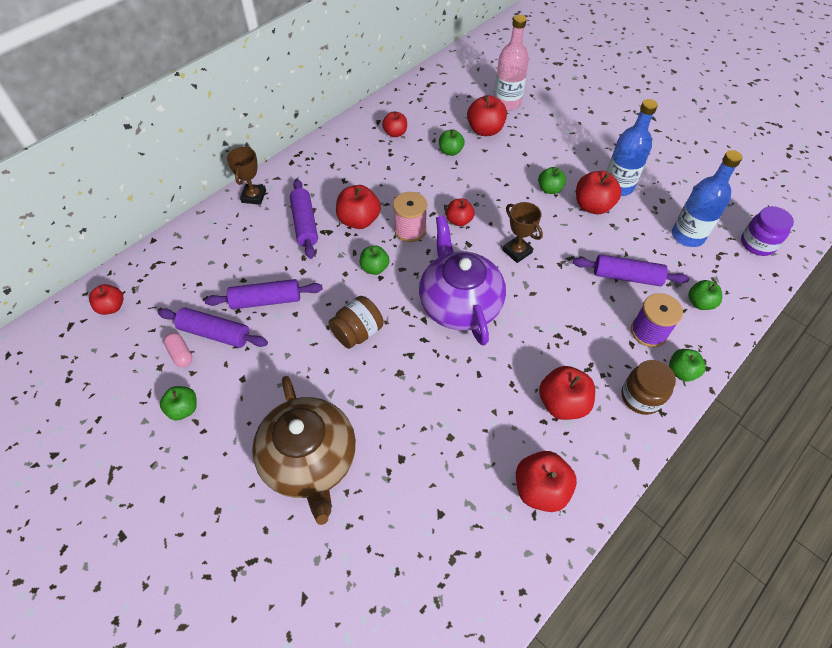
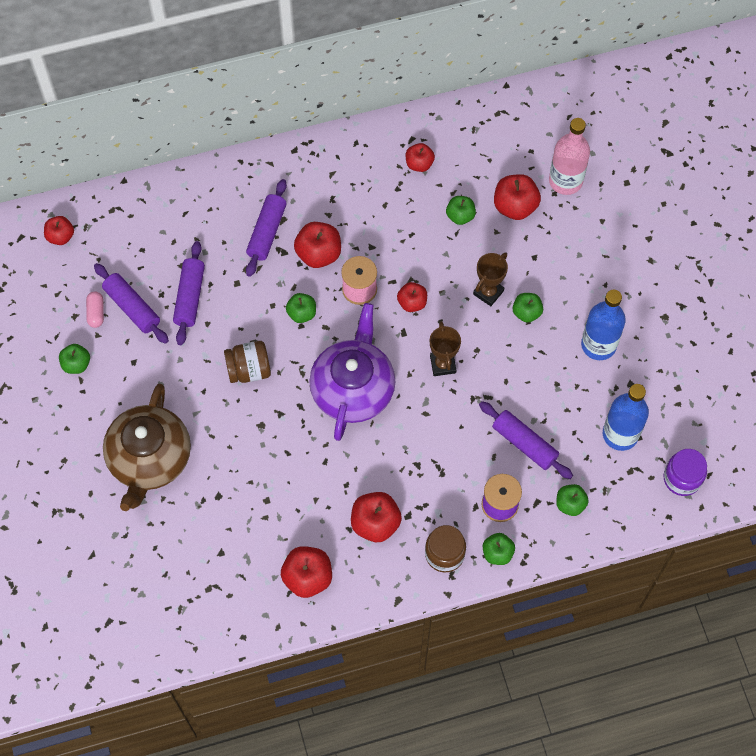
camera: 30 degrees right, 10 degrees up
purple rolling pin [204,279,323,309] -> purple rolling pin turned 75 degrees clockwise [173,241,205,345]
brown trophy [227,146,266,205] -> brown trophy moved to [473,253,508,306]
red apple [576,171,621,214] -> none

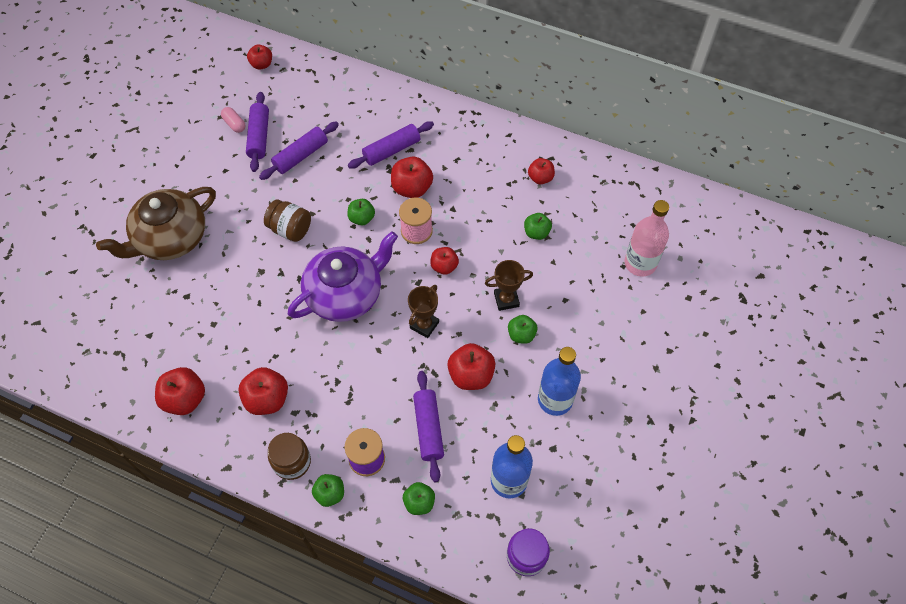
camera: 40 degrees right, 5 degrees down
green apple [59,344,90,374] -> none
pink capsule [86,291,104,328] -> pink capsule turned 75 degrees counterclockwise [221,107,245,133]
red apple [494,174,541,220] -> red apple moved to [447,343,496,390]

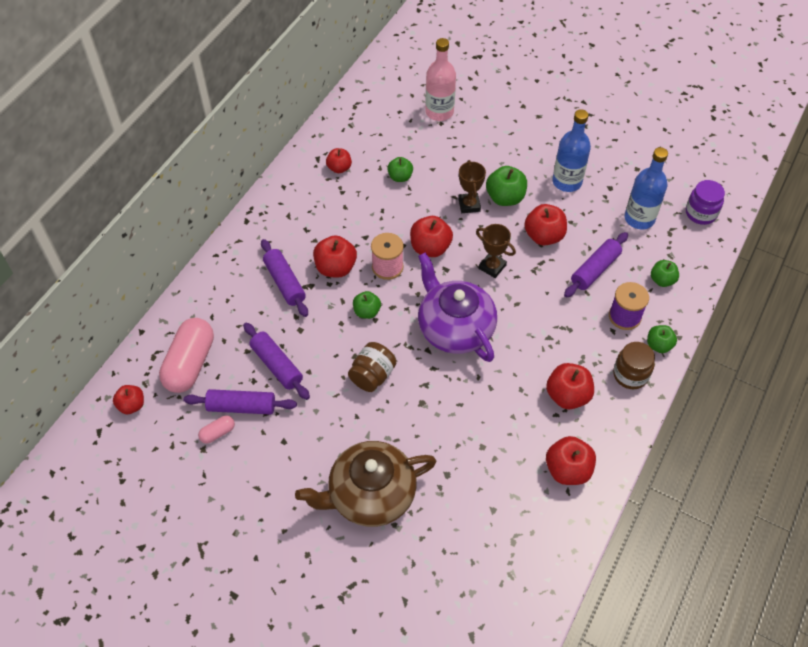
camera: 85 degrees left, 5 degrees down
brown teapot [96,187,216,260] -> brown teapot turned 105 degrees clockwise [295,441,436,527]
purple rolling pin [413,371,444,482] -> purple rolling pin turned 45 degrees counterclockwise [564,232,628,298]
red apple [430,247,459,275] -> red apple [410,216,453,257], size x1.57
green apple [508,315,537,344] -> green apple [486,166,527,206], size x1.57
none -> pink capsule [159,318,214,393]

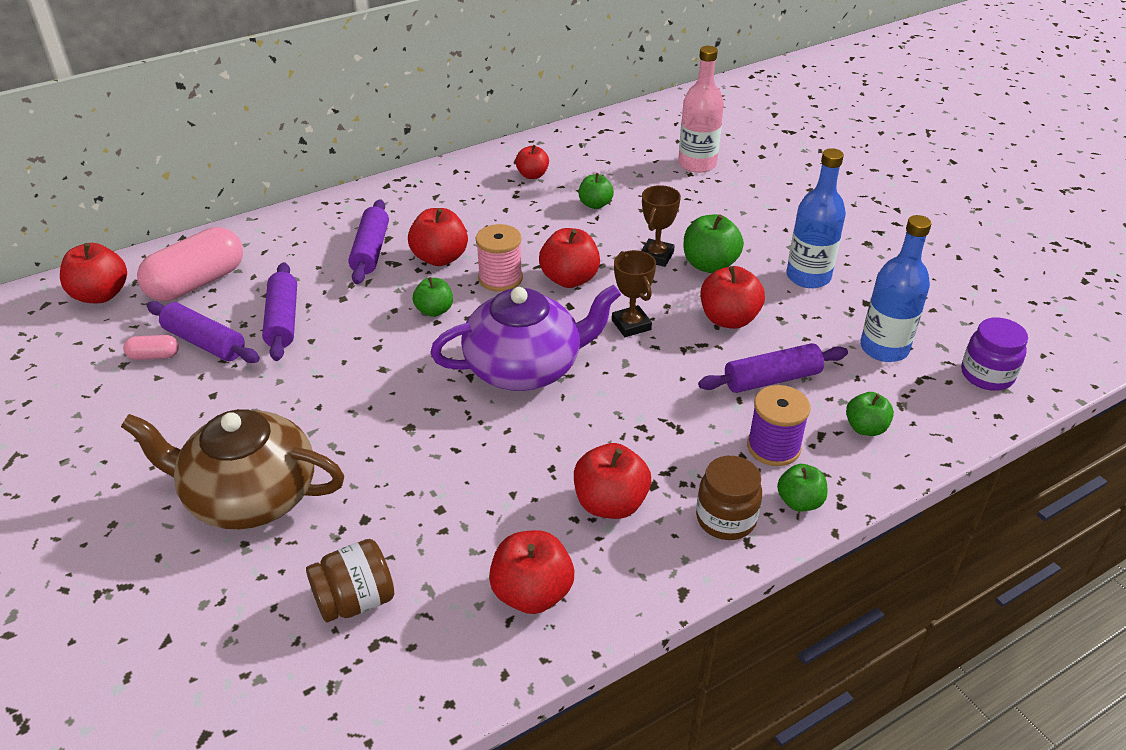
camera: 30 degrees right, 15 degrees down
red apple [113,385,144,414] -> red apple [60,243,127,303], size x1.57
brown jar [348,342,396,392] -> brown jar moved to [306,539,394,622]
purple teapot [418,252,497,362] -> purple teapot turned 75 degrees clockwise [430,285,621,391]

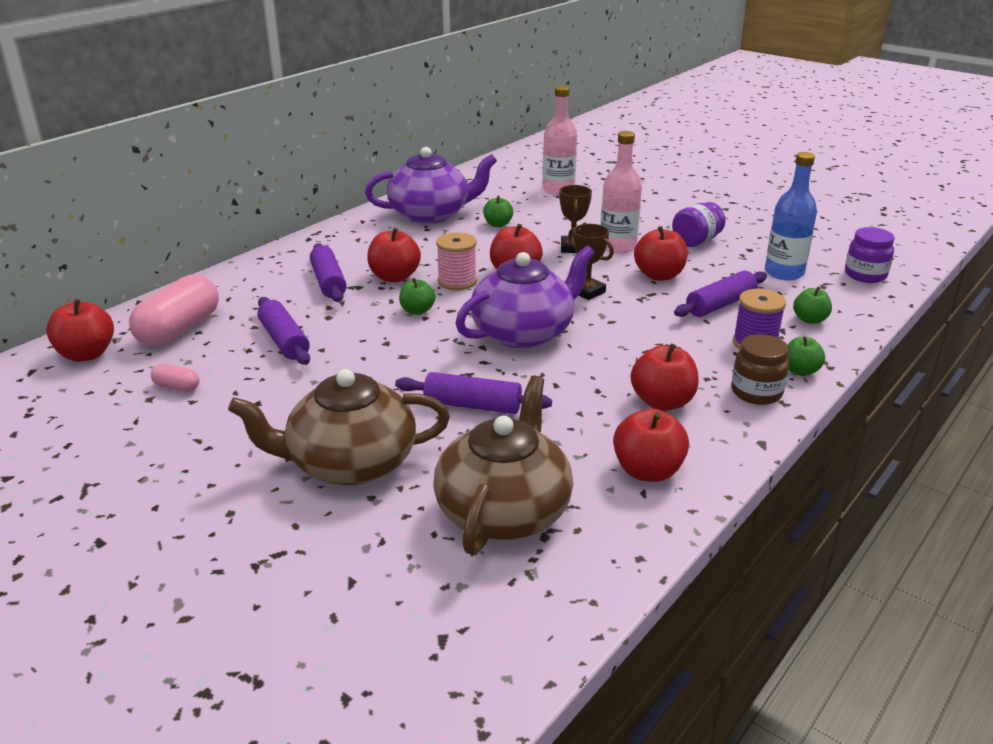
camera: 20 degrees left, 10 degrees down
pink capsule [123,335,179,360] -> pink capsule turned 45 degrees clockwise [151,364,199,392]
purple rolling pin [147,301,260,363] -> purple rolling pin moved to [395,372,552,414]
brown jar [306,539,394,622] -> brown teapot [433,375,573,555]
red apple [515,145,549,179] -> purple teapot [365,147,497,224]
green apple [684,214,744,273] -> pink bottle [601,131,642,253]
blue bottle [786,148,846,288] -> purple jar [672,202,725,247]

